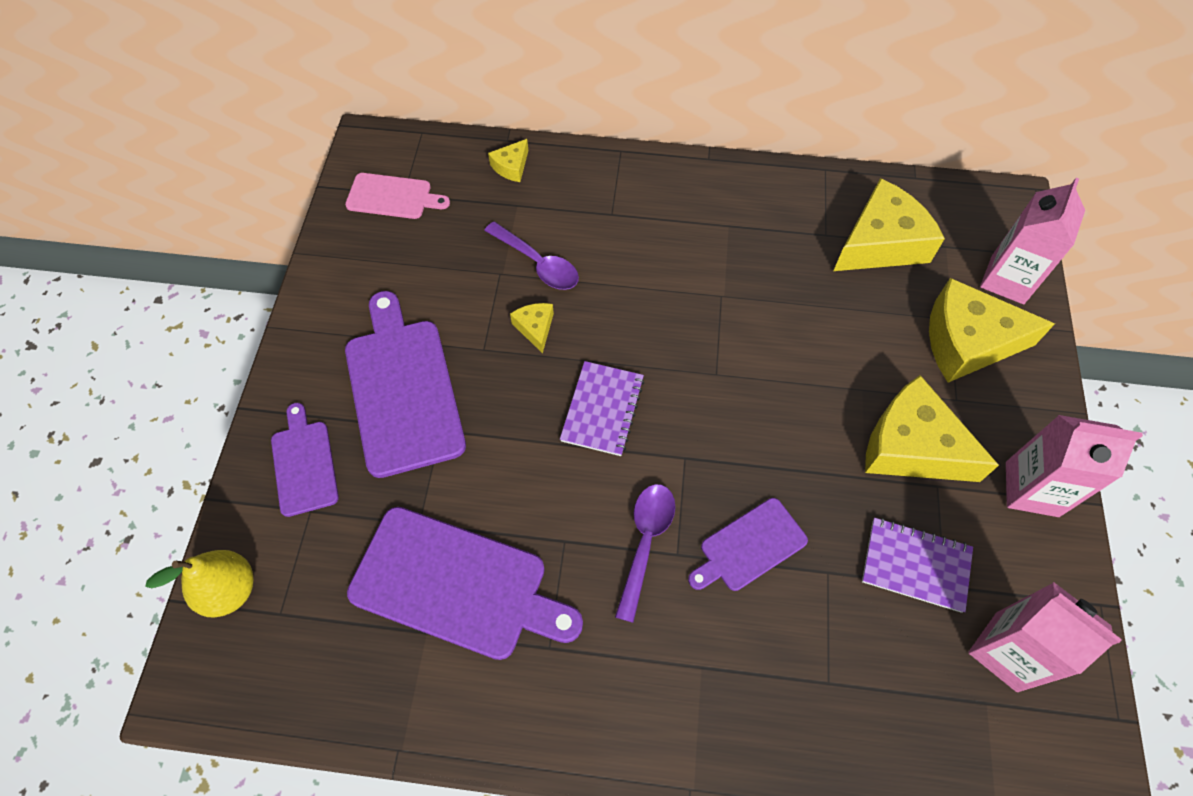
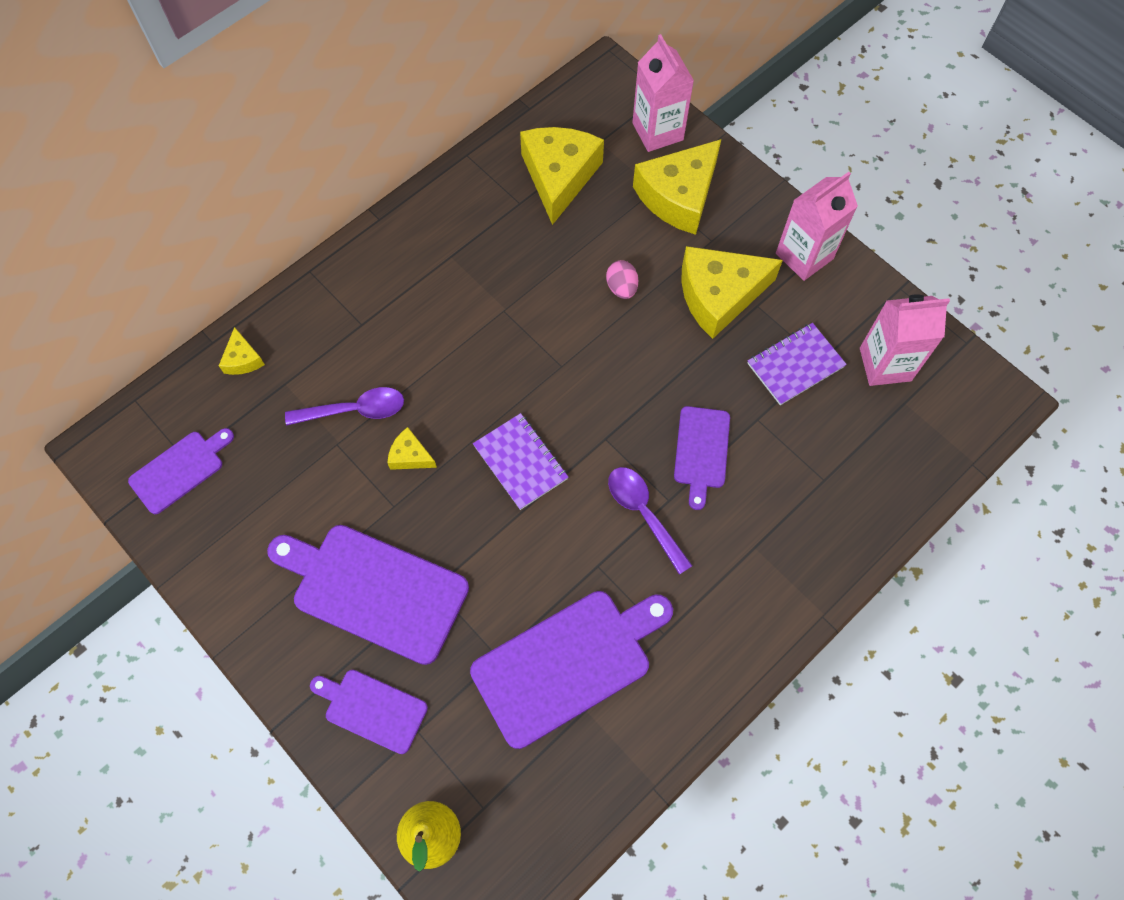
camera: 50 degrees left, 5 degrees up
pink cutting board [345,173,450,219] -> purple cutting board [128,428,234,514]
none -> pink egg [606,260,638,299]

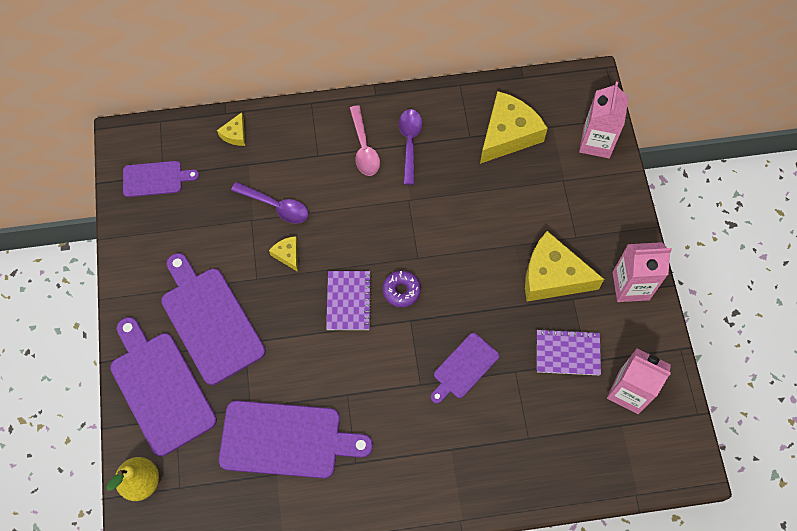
camera: 35 degrees right, 0 degrees up
purple cutting board [310,670,428,754] -> purple cutting board [110,317,217,456], size x1.79
pink egg [606,260,638,299] -> none
purple spoon [608,467,692,575] -> purple spoon moved to [399,109,422,185]
yellow cheese [633,139,721,235] -> none
none -> pink spoon [350,105,380,176]
none -> purple donut [383,271,421,307]

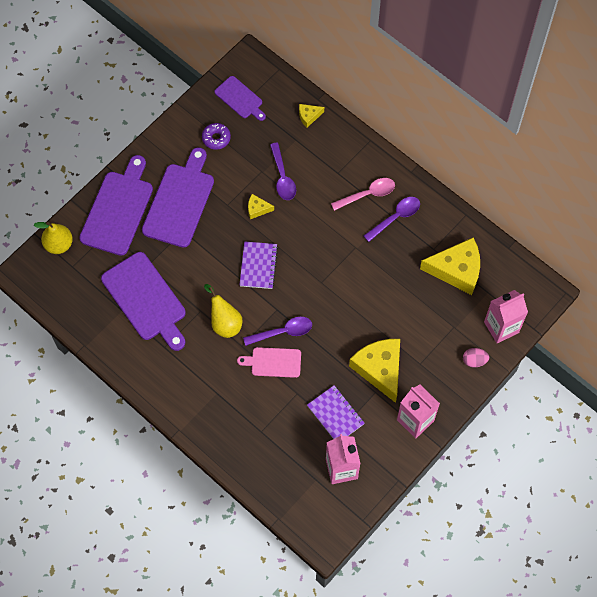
camera: 50 degrees right, 0 degrees up
yellow cheese [269,236,298,272] -> yellow cheese turned 105 degrees counterclockwise [248,194,274,219]
purple notebook [326,271,372,330] -> purple notebook turned 45 degrees counterclockwise [239,241,278,289]
pink spoon [350,105,380,176] -> pink spoon turned 150 degrees counterclockwise [331,178,395,211]
purple donut [383,271,421,307] -> purple donut moved to [202,123,231,150]
purple cutting board [431,333,499,404] -> pink cutting board [237,347,301,378]
none -> yellow pear [204,284,242,338]
none -> purple spoon [243,317,312,346]
none -> pink egg [463,348,489,368]

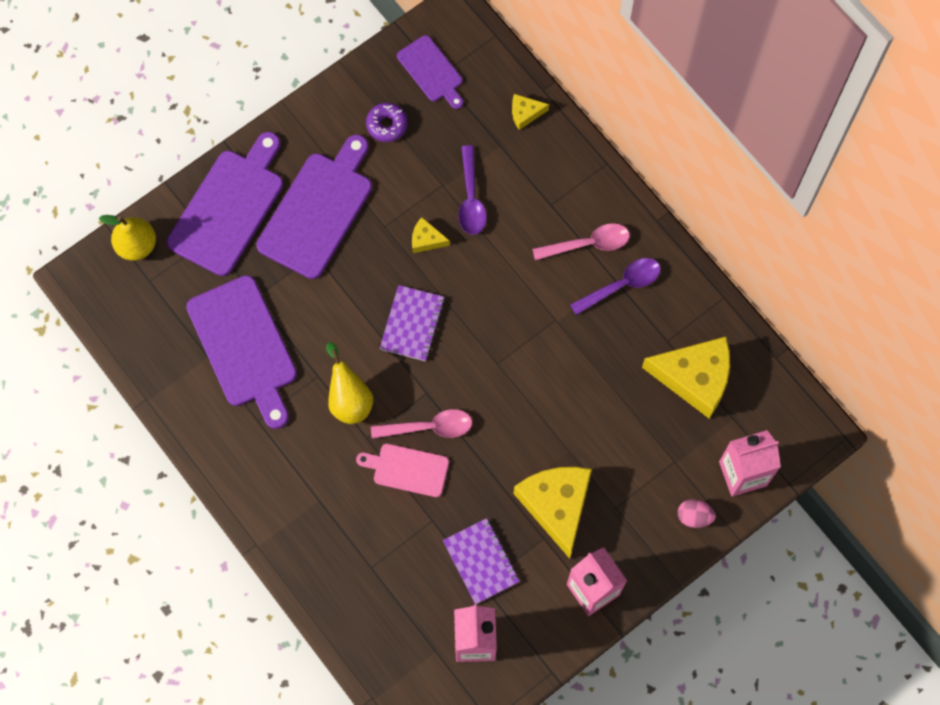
camera: 10 degrees right, 5 degrees up
purple spoon [243,317,312,346] -> pink spoon [371,409,472,439]

